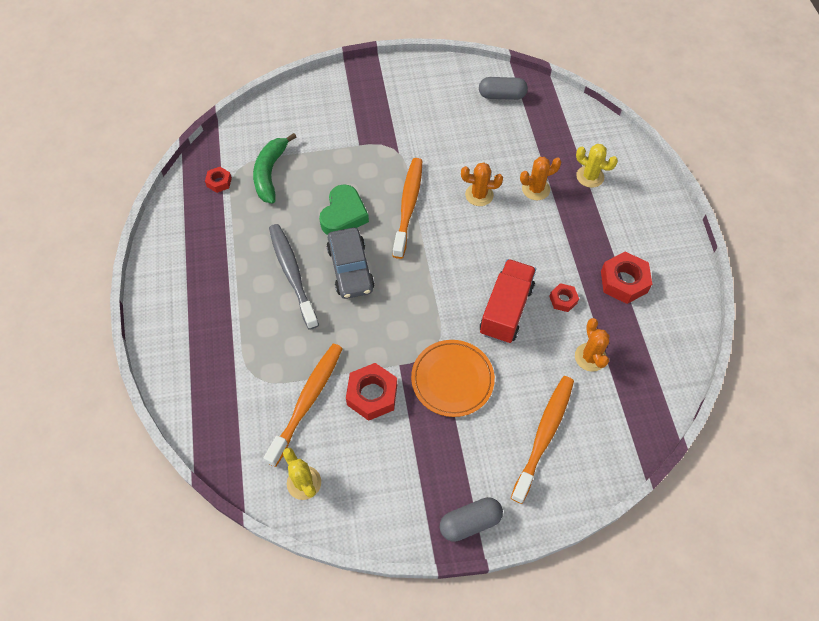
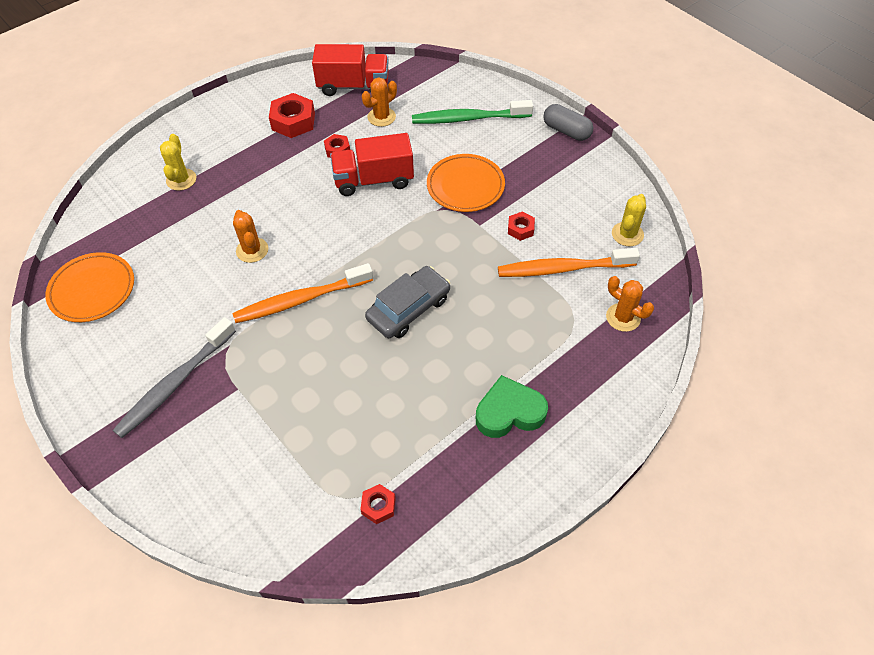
camera: 120 degrees left, 5 degrees down
green banana [253,133,296,203] -> none
grey toothbrush [269,224,319,330] -> grey toothbrush moved to [113,317,236,438]
green heart [319,184,369,235] -> green heart moved to [476,375,548,438]
red nut [346,363,397,421] -> red nut [508,212,535,241], size x0.56
grey capsule [479,77,528,100] -> orange plate [45,252,134,322]
orange toothbrush [511,376,574,504] -> green toothbrush [412,100,533,124]
orange cactus [520,157,562,200] -> orange cactus moved to [606,276,654,332]
none -> red truck [312,44,389,96]

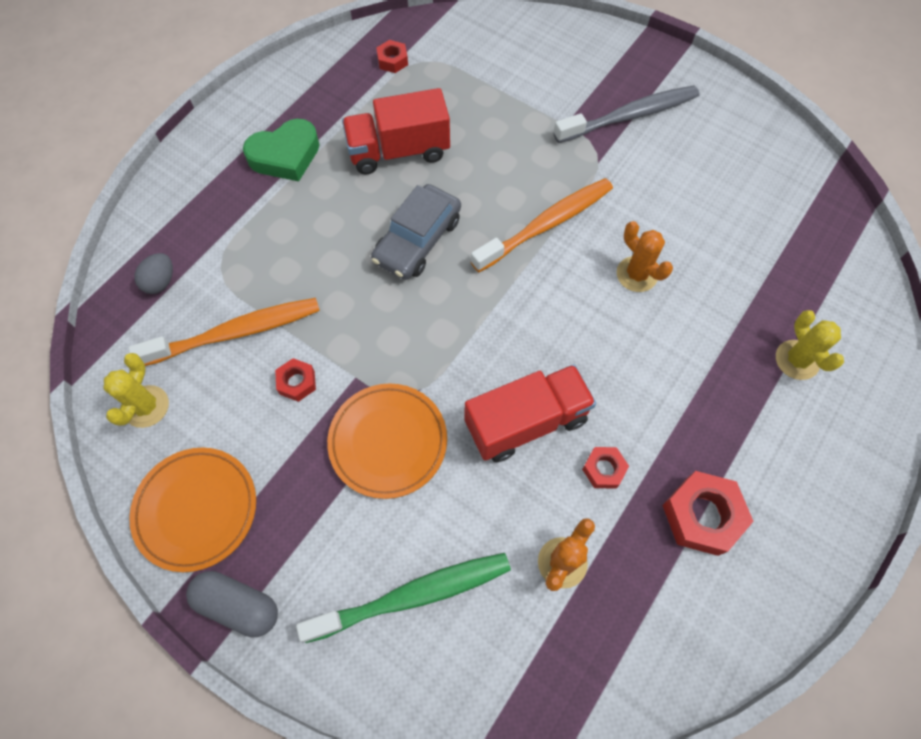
camera: 165 degrees right, 10 degrees up
orange plate [45,252,134,322] -> orange plate moved to [129,447,256,572]
grey toothbrush [113,317,236,438] -> grey toothbrush turned 45 degrees clockwise [553,85,699,143]
red truck [312,44,389,96] -> red truck moved to [342,88,450,174]
orange cactus [606,276,654,332] -> grey egg [134,253,173,294]

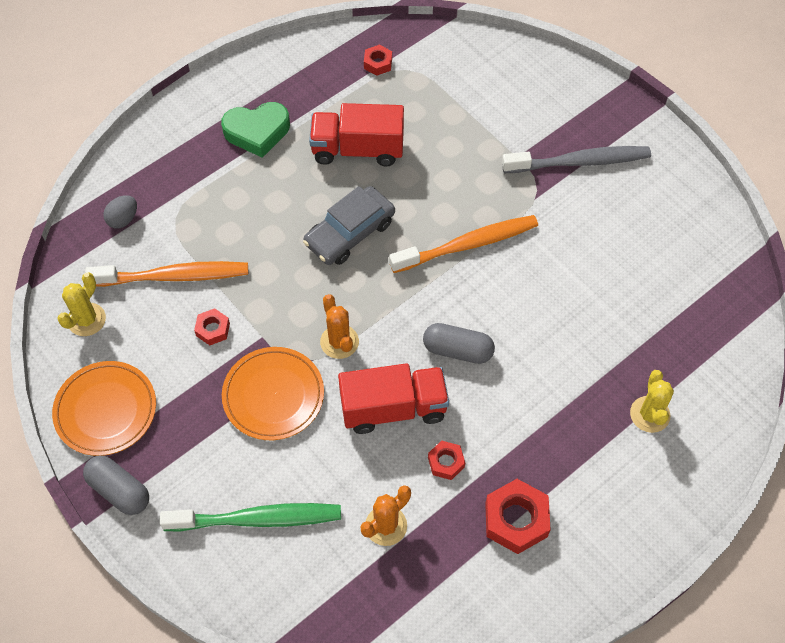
camera: 15 degrees right, 5 degrees down
orange cactus [617,221,673,292] -> orange cactus moved to [320,294,359,359]
none -> grey capsule [423,323,495,364]

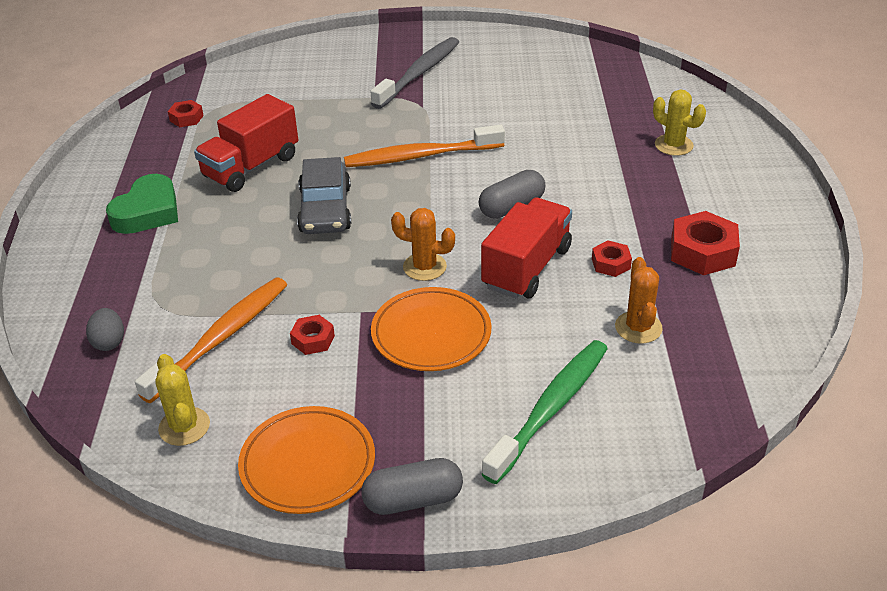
camera: 50 degrees left, 20 degrees down
orange toothbrush [389,215,538,273] -> orange toothbrush turned 120 degrees counterclockwise [344,125,505,167]

